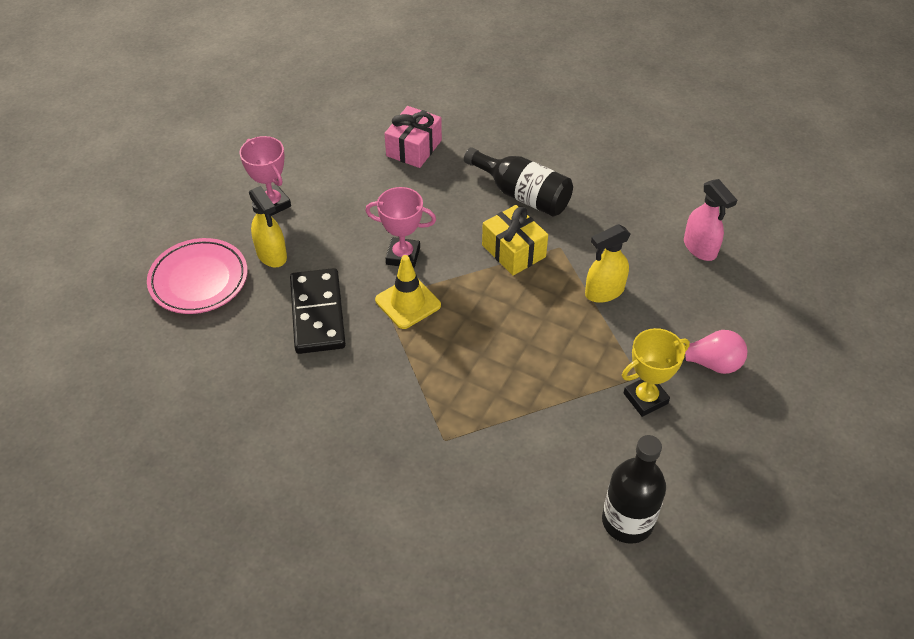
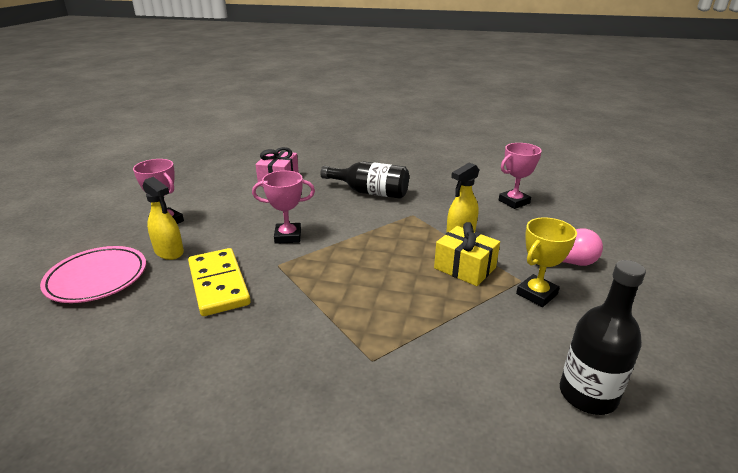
camera: 15 degrees left, 20 degrees down
black domino [290,268,346,354] -> yellow domino [188,248,251,316]
yellow traffic cone [375,255,441,329] -> none
yellow gift [482,205,548,276] -> yellow gift moved to [434,222,500,286]
pink spray bottle [684,179,737,261] -> pink trophy [499,143,542,209]

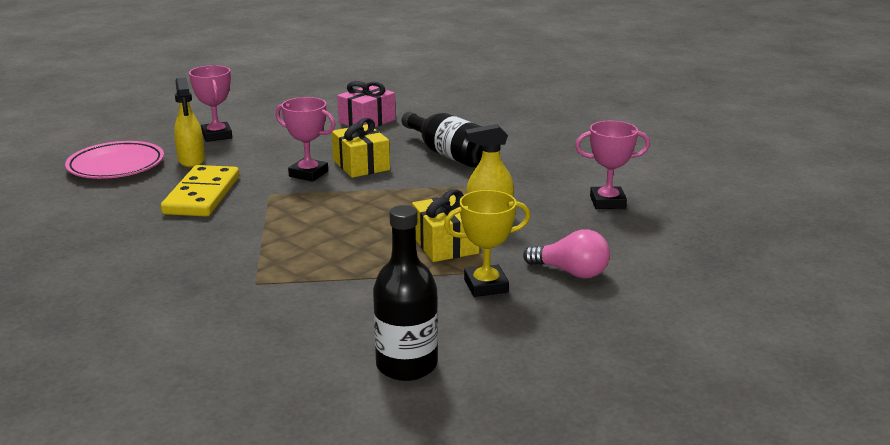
camera: 30 degrees right, 5 degrees down
none -> yellow gift [332,118,390,178]

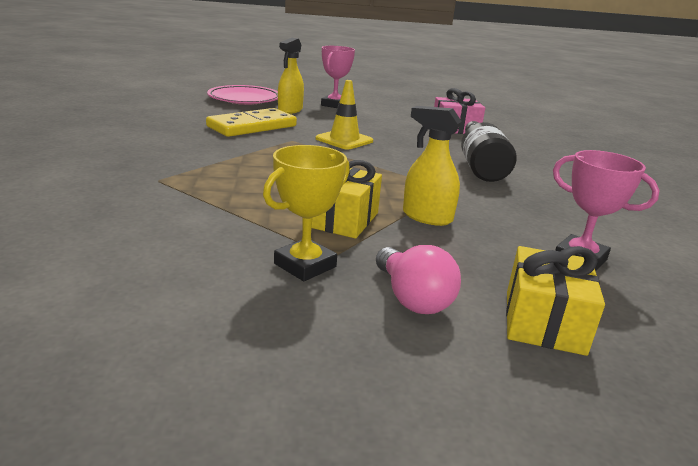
camera: 40 degrees right, 0 degrees up
pink trophy [275,97,335,182] -> yellow traffic cone [316,80,373,149]
yellow gift [332,118,390,178] -> yellow gift moved to [506,246,605,356]
black bottle [373,205,438,381] -> none
yellow trophy [444,190,531,297] -> yellow trophy turned 75 degrees counterclockwise [263,145,350,281]

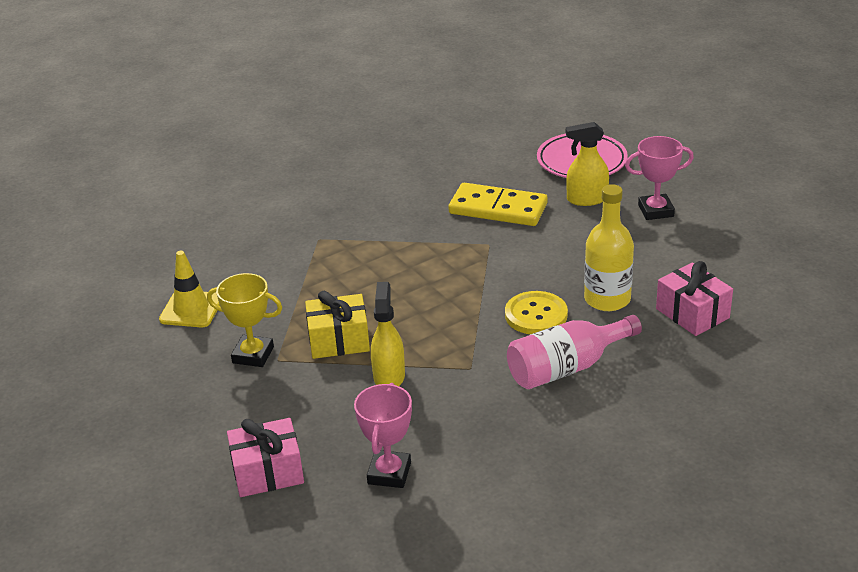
camera: 65 degrees right, 10 degrees up
yellow traffic cone [316,80,373,149] -> yellow traffic cone moved to [159,251,220,327]
pink light bulb [376,245,461,314] -> none
black bottle [461,121,517,182] -> pink bottle [507,315,642,389]
yellow gift [506,246,605,356] -> pink gift [227,418,304,497]
none -> yellow button [505,291,568,334]
none -> yellow bottle [584,184,634,311]

